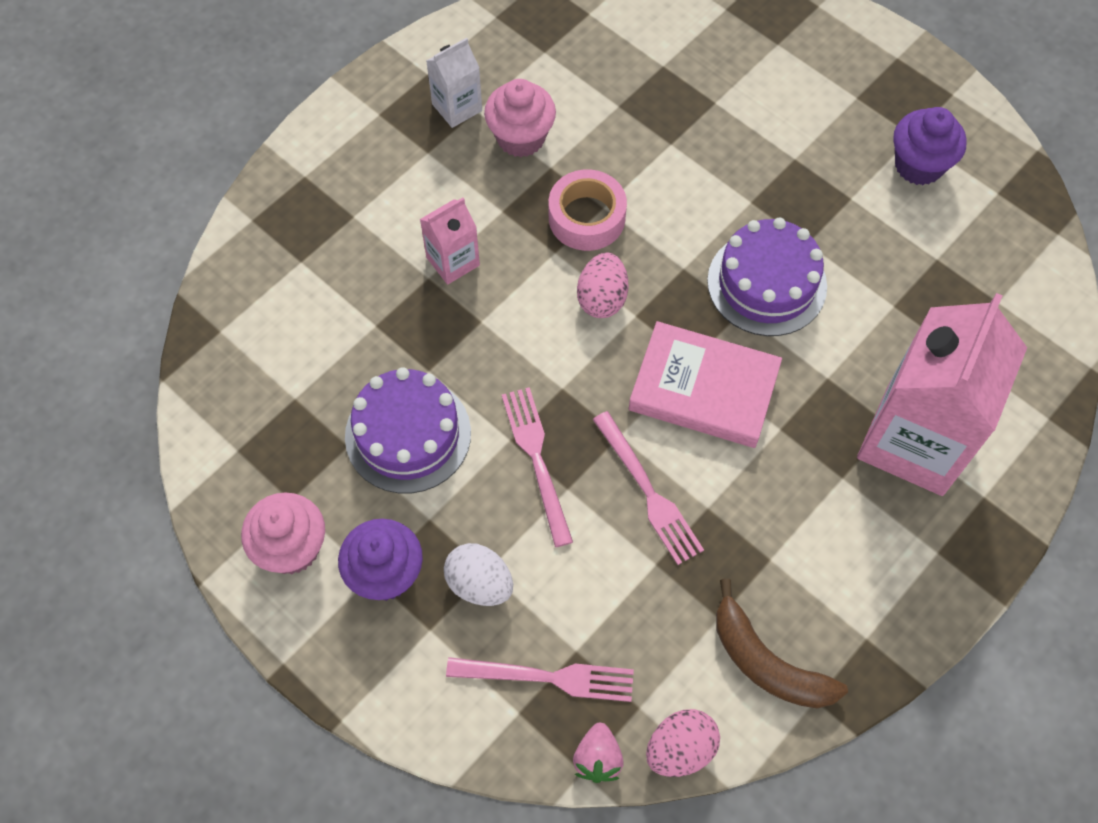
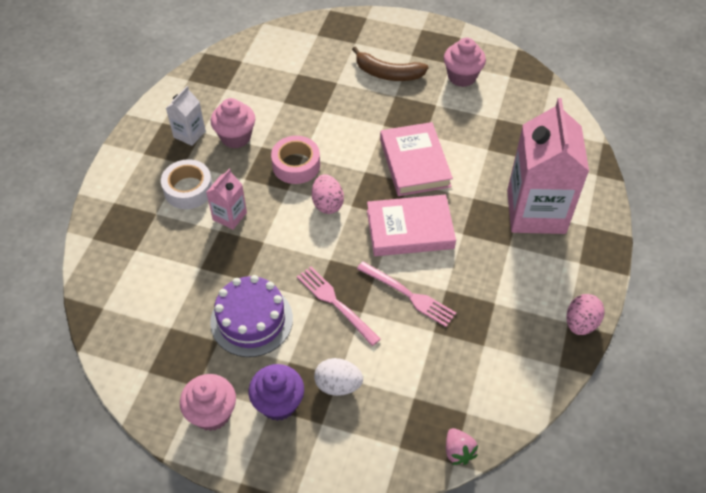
camera: 25 degrees left, 10 degrees down
pink fork [446,657,634,702] -> none
pink egg [646,709,720,777] -> pink egg moved to [567,294,605,335]
purple cake [707,218,827,336] -> pink book [380,122,453,196]
brown banana [716,578,848,708] -> brown banana moved to [352,46,428,81]
purple cupcake [893,107,967,185] -> pink cupcake [444,37,486,87]
none -> white tape [161,159,213,209]

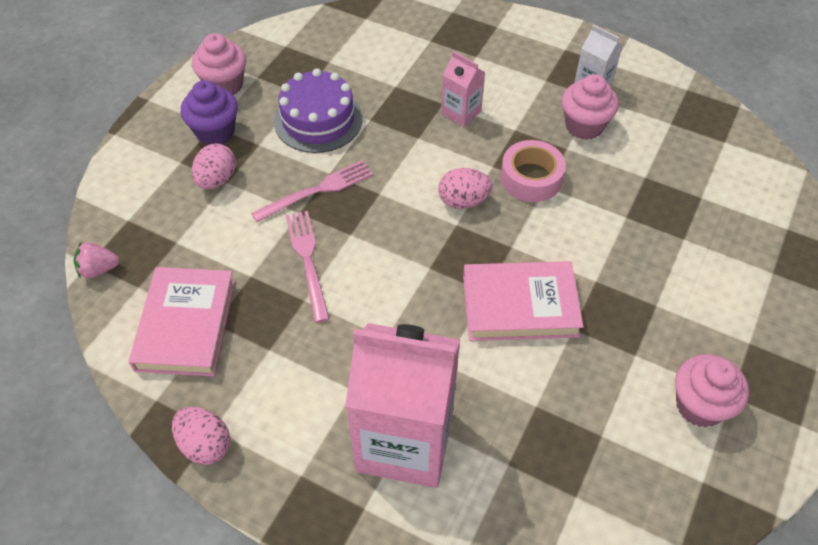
camera: 100 degrees right, 0 degrees up
white tape [161,159,213,209] -> none
white egg [314,358,363,396] -> pink egg [192,143,236,189]
brown banana [352,46,428,81] -> none
pink fork [357,261,456,327] -> pink fork turned 120 degrees clockwise [286,211,329,323]
pink book [367,195,456,256] -> pink book moved to [129,267,235,376]

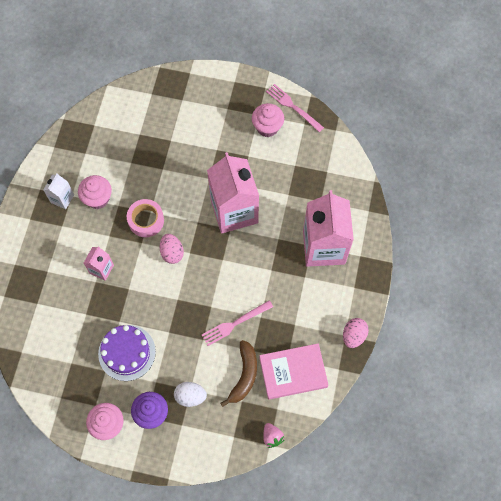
camera: 105 degrees left, 15 degrees up
pink egg [192,143,236,189] -> white egg [174,382,207,407]
pink fork [251,160,373,222] -> pink fork moved to [266,84,324,132]
pink book [463,261,584,341] -> pink carton [207,152,259,233]
none -> brown banana [221,340,257,407]

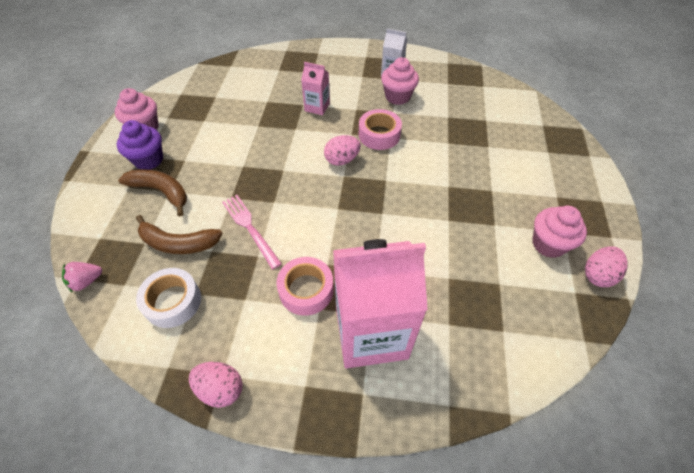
camera: 85 degrees right, 15 degrees down
purple cake [98,325,156,381] -> none
white egg [174,382,207,407] -> brown banana [118,169,187,216]
pink carton [207,152,259,233] -> none
pink book [259,343,328,400] -> white tape [136,268,201,328]
pink fork [266,84,324,132] -> pink egg [585,246,628,287]
none -> pink tape [277,257,334,316]

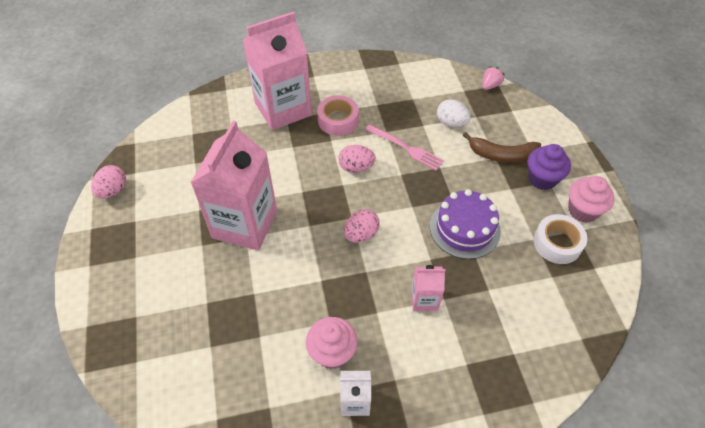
camera: 160 degrees right, 0 degrees up
brown banana [136,215,223,254] -> white egg [437,99,471,127]
white tape [136,268,201,328] -> white tape moved to [533,214,587,264]
pink egg [189,362,242,408] -> pink egg moved to [338,145,376,173]
pink tape [359,109,402,150] -> none
pink cupcake [532,206,587,258] -> none
none -> pink carton [191,121,277,251]
none -> purple cake [430,189,501,259]

